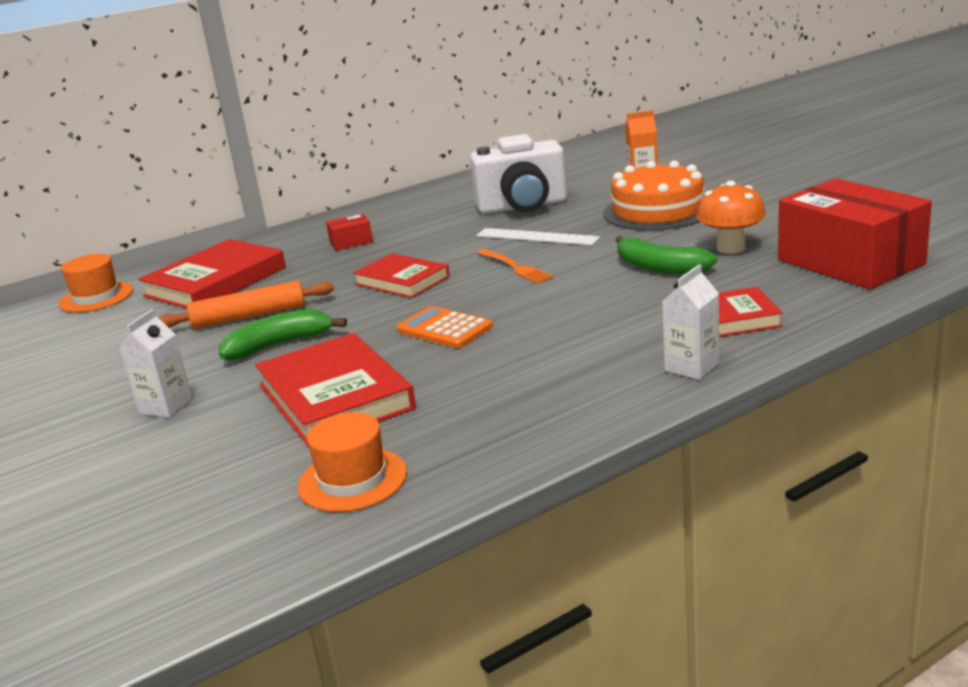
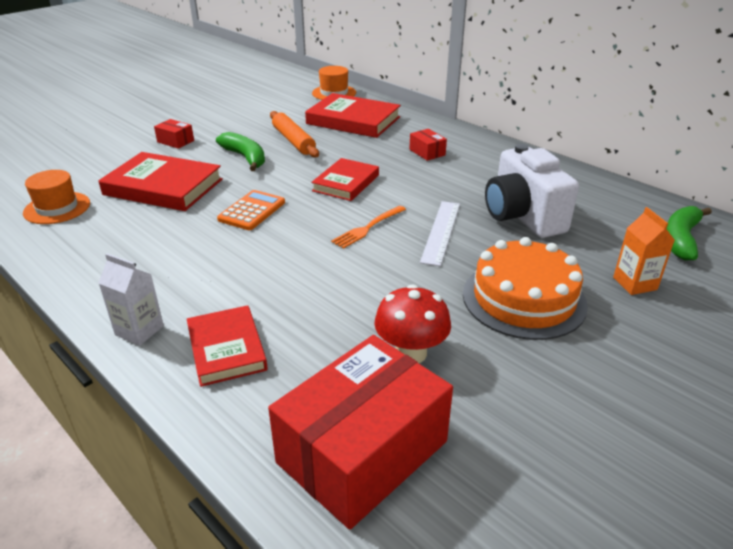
camera: 75 degrees right, 10 degrees up
white carton [119,309,192,418] -> red box [154,119,194,149]
red book [255,333,416,446] -> red book turned 60 degrees clockwise [98,152,223,211]
green banana [616,236,718,274] -> green banana moved to [667,206,712,261]
orange mushroom [696,181,766,254] -> red mushroom [374,284,451,363]

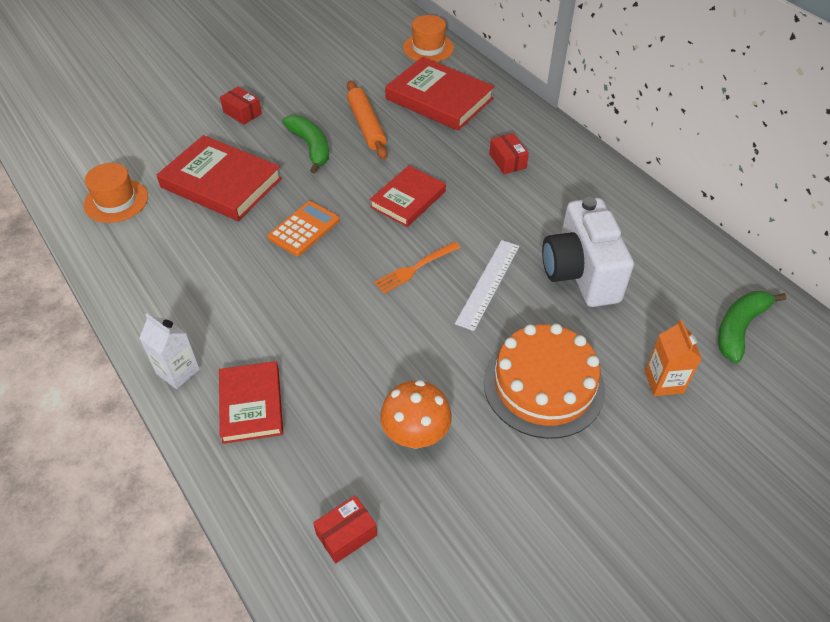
camera: 10 degrees right, 15 degrees up
red box [268,335,453,530] -> red box [313,495,377,563], size x0.41
red mushroom [374,284,451,363] -> orange mushroom [380,380,452,449]

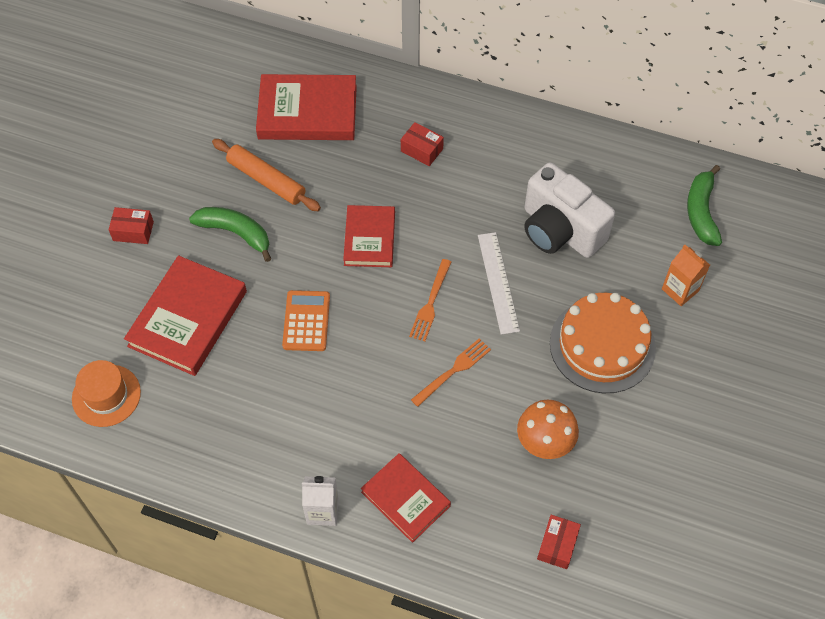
camera: 35 degrees left, 10 degrees up
red book [157,135,282,221] -> red book turned 60 degrees counterclockwise [124,255,247,376]
orange hat [403,15,454,62] -> none
none -> orange fork [411,338,491,407]

